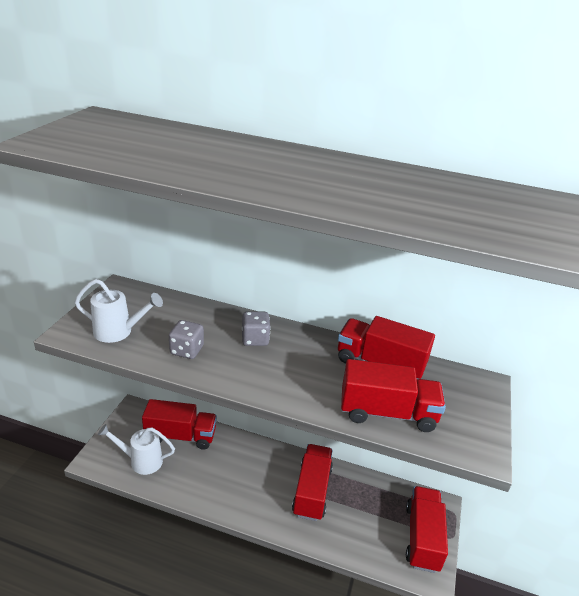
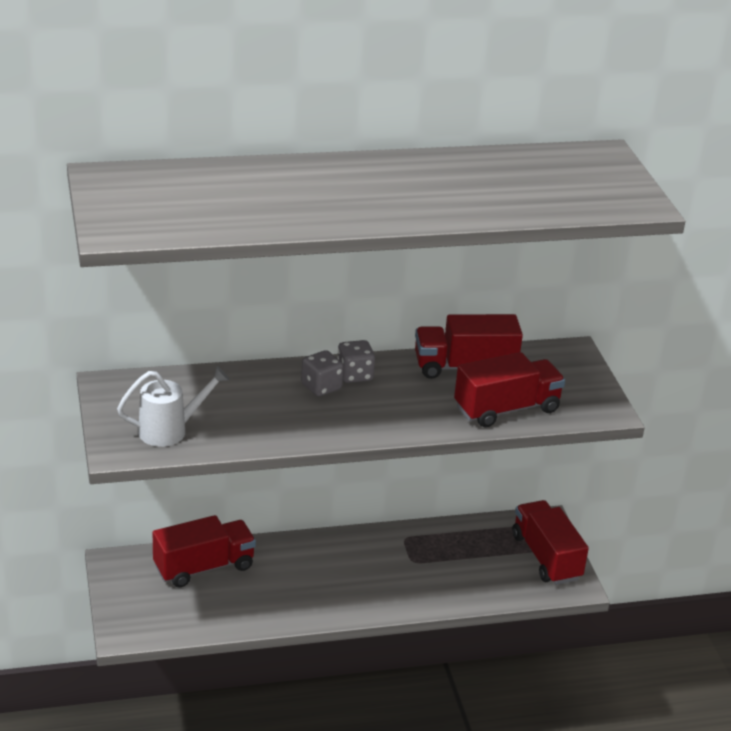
camera: 30 degrees left, 0 degrees up
white watering can [98,424,175,475] -> none
grey dice [169,320,204,359] -> grey dice moved to [337,340,375,383]
red truck [292,444,333,521] -> none

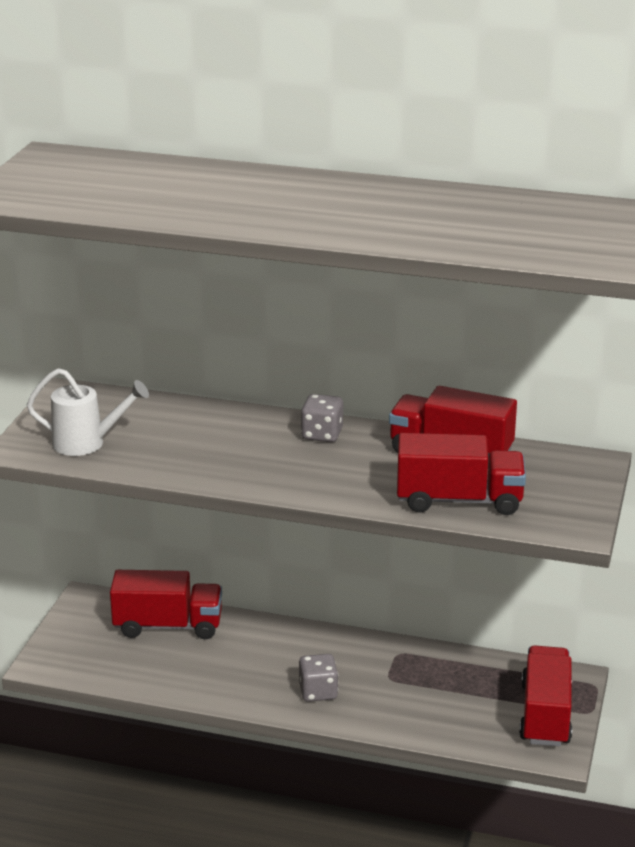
camera: 30 degrees right, 5 degrees down
grey dice [301,350,344,396] -> grey dice moved to [299,654,338,702]

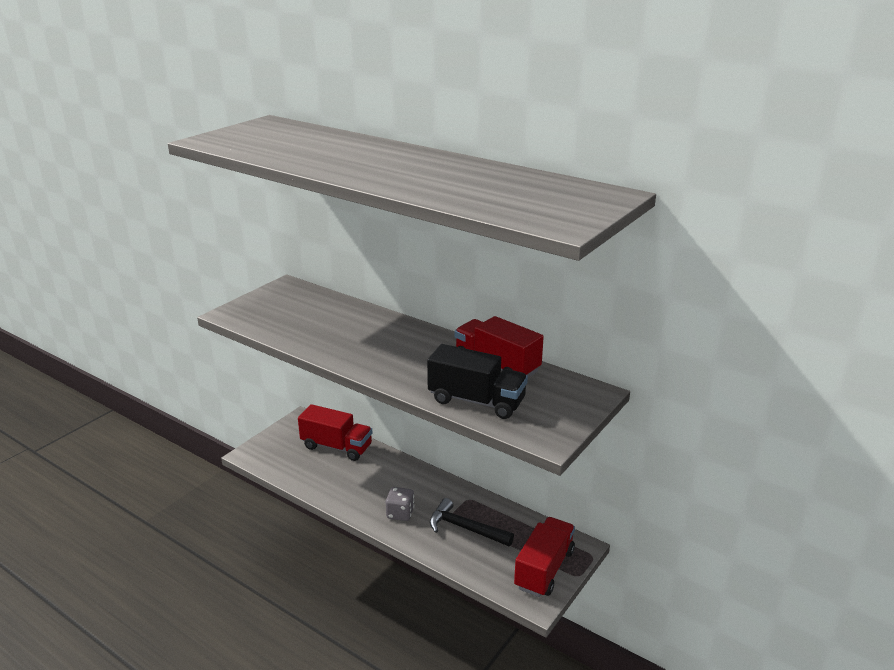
camera: 20 degrees right, 0 degrees up
white watering can [27,368,149,456] -> none
grey dice [301,394,343,442] -> none
red truck [397,433,526,515] -> black truck [427,344,528,419]
none -> black hammer [429,498,514,546]

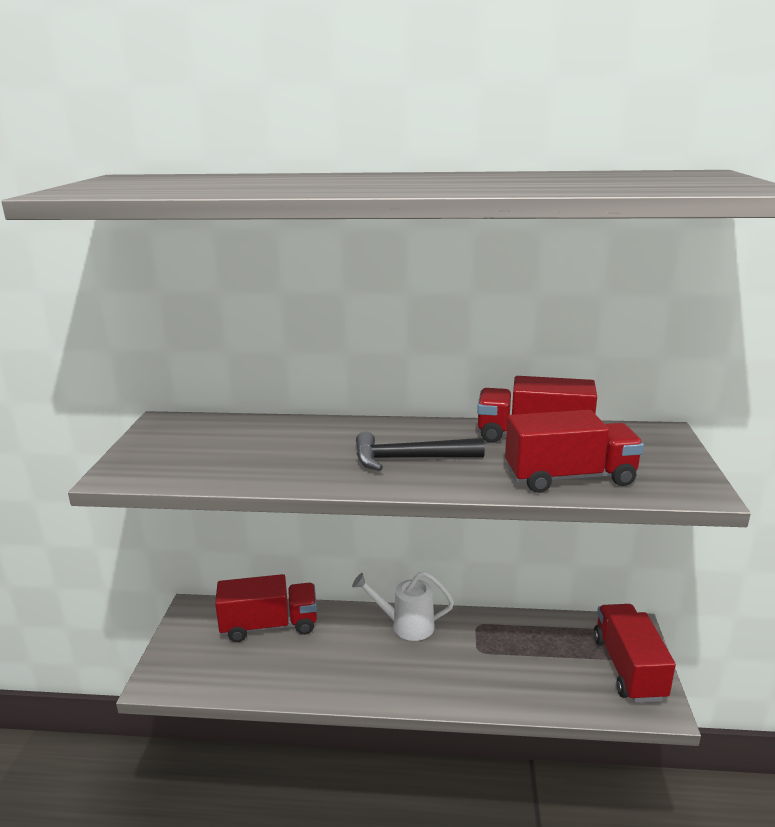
camera: 30 degrees left, 5 degrees down
grey dice [386,487,414,521] -> none
black truck [427,344,528,419] -> red truck [505,410,644,493]
black hammer [429,498,514,546] -> black hammer moved to [356,431,485,471]
none -> white watering can [352,571,454,641]

